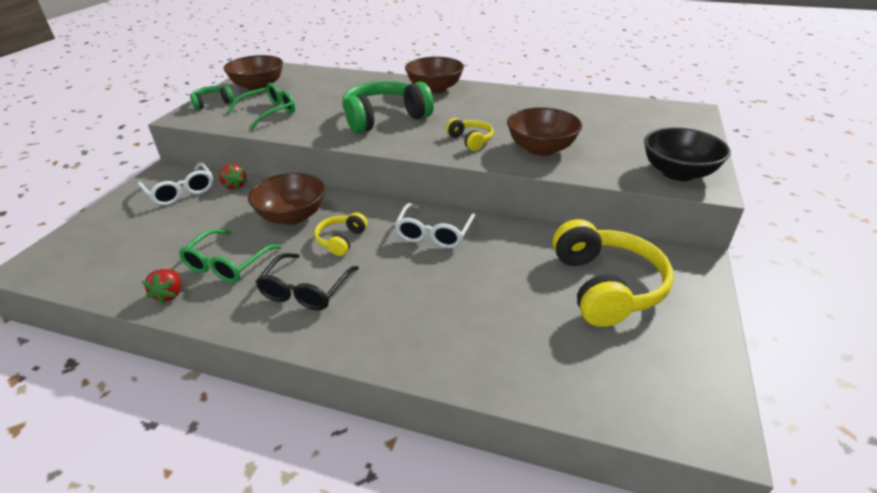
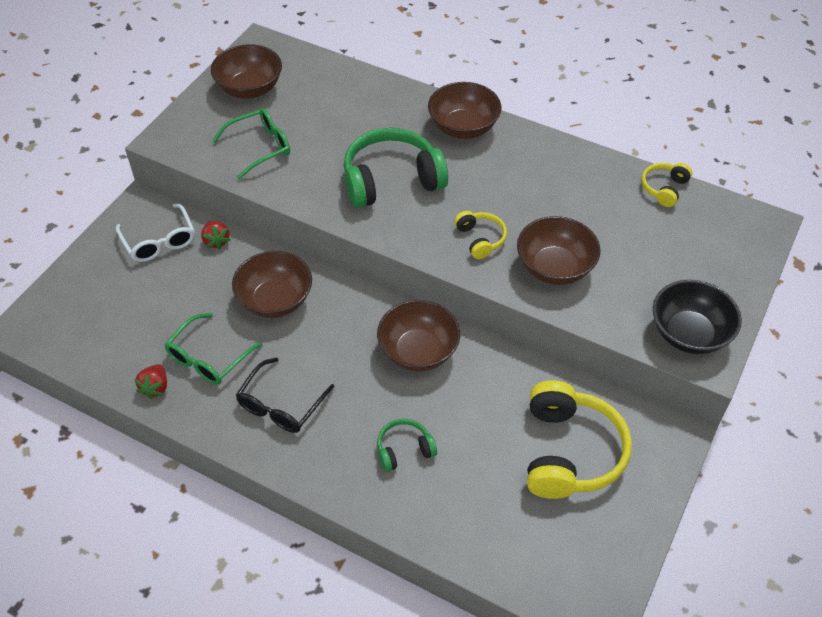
camera: 10 degrees right, 15 degrees up
green headphones [190,86,234,110] -> green headphones moved to [377,419,437,472]
yellow headphones [314,212,368,256] -> yellow headphones moved to [641,163,692,207]
white glasses [394,203,476,248] -> brown bowl [377,300,460,371]

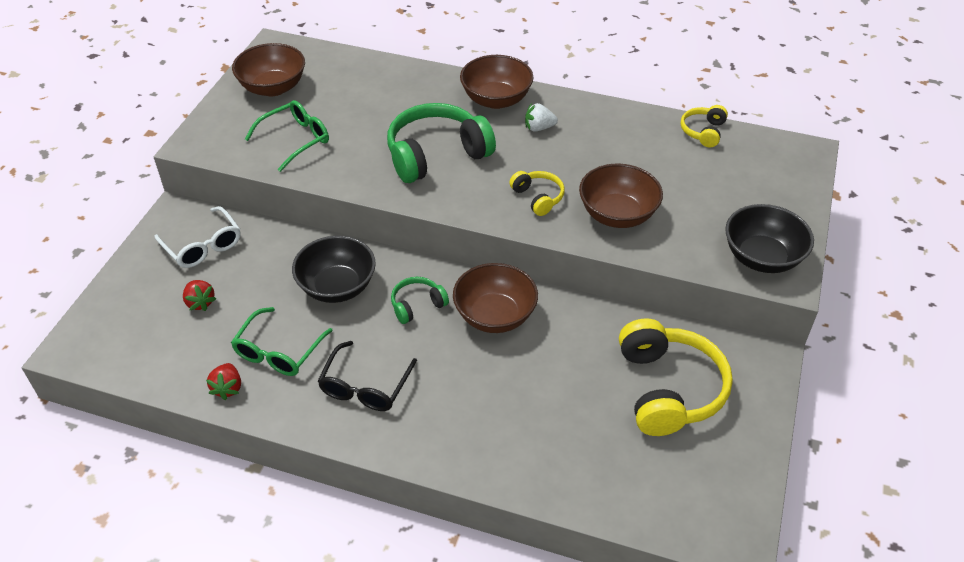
camera: 10 degrees left, 5 degrees down
red strawberry [201,221,230,250] -> red strawberry moved to [183,280,216,311]
brown bowl [232,251,312,318] -> black bowl [292,236,376,303]
green headphones [377,419,437,472] -> green headphones moved to [391,277,449,324]
none -> white strawberry [525,103,558,132]

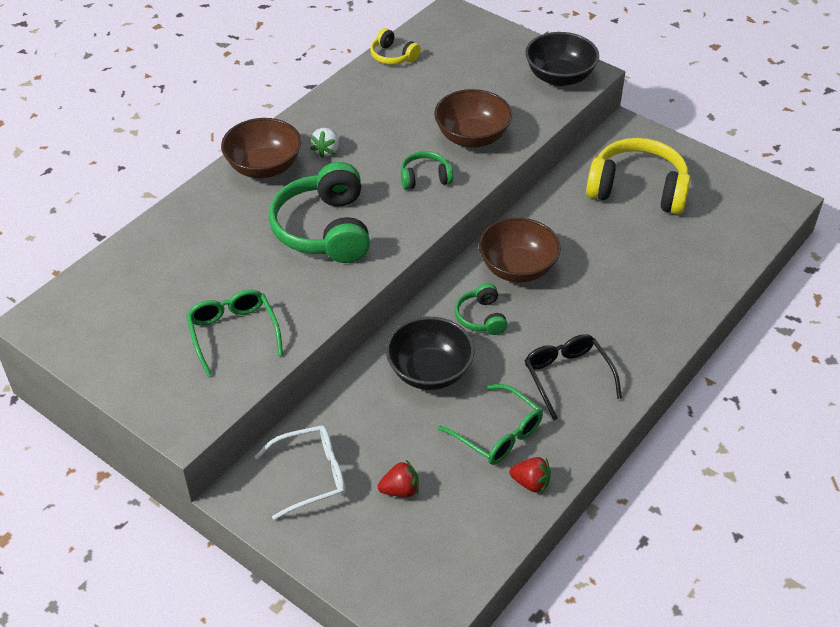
camera: 70 degrees left, 0 degrees up
brown bowl [232,43,305,96] -> none
black glasses [318,341,417,411] -> black glasses turned 150 degrees counterclockwise [524,334,622,420]
yellow headphones [509,171,565,216] -> green headphones [401,151,453,190]

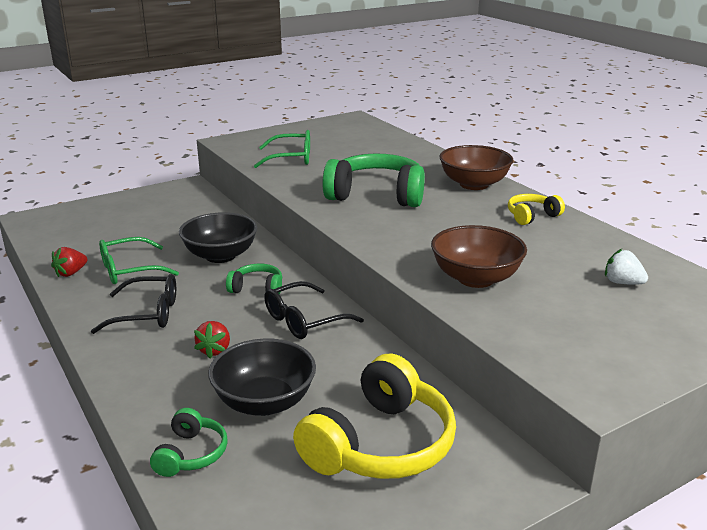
camera: 110 degrees right, 20 degrees down
white glasses [254,425,346,520] -> none
white strawberry [310,128,339,158] -> white strawberry moved to [605,249,648,285]
yellow headphones [370,28,421,65] -> yellow headphones moved to [508,194,565,225]
red strawberry [378,460,419,497] -> red strawberry moved to [194,321,230,358]
green headphones [401,151,453,190] -> green headphones moved to [150,408,228,477]
brown bowl [479,218,561,282] -> black glasses [264,281,364,339]
black bowl [525,32,599,86] -> black bowl moved to [208,339,316,416]

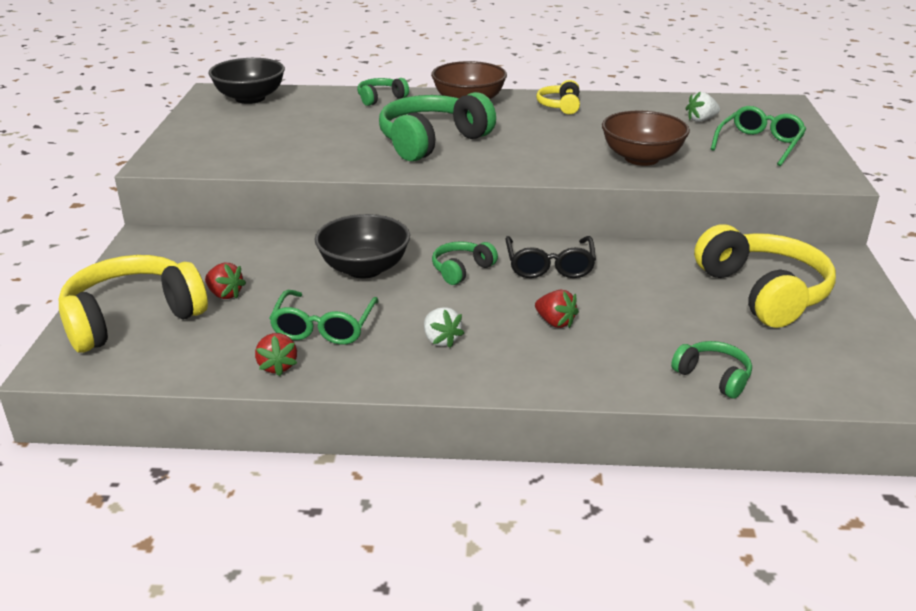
camera: 55 degrees left, 5 degrees up
black glasses [91,274,176,334] -> white strawberry [424,307,464,348]
black bowl [208,339,316,416] -> black bowl moved to [208,58,285,104]
green glasses [254,130,310,168] -> green glasses moved to [711,106,806,166]
none -> yellow headphones [58,255,208,353]
none -> red strawberry [205,262,246,299]
none -> green headphones [357,78,409,106]

